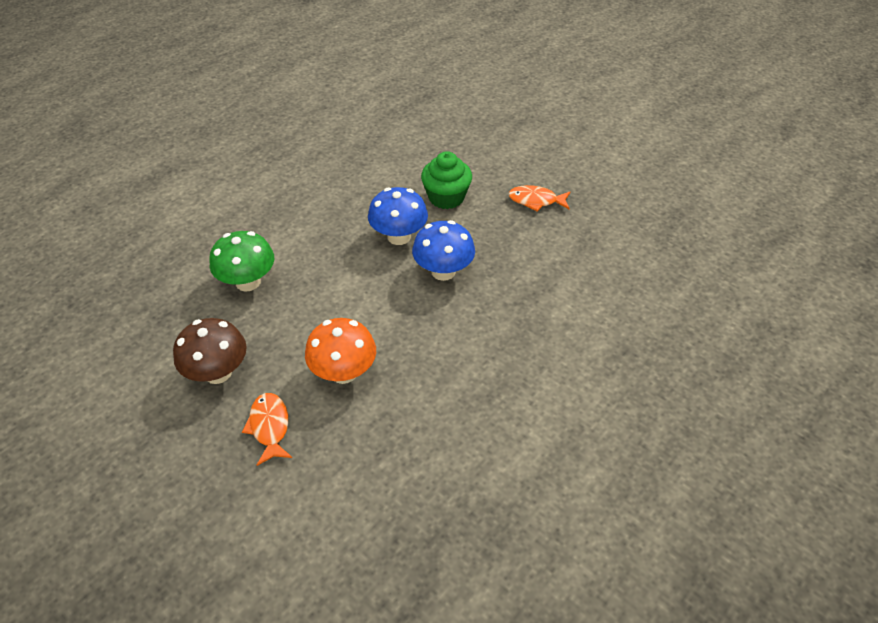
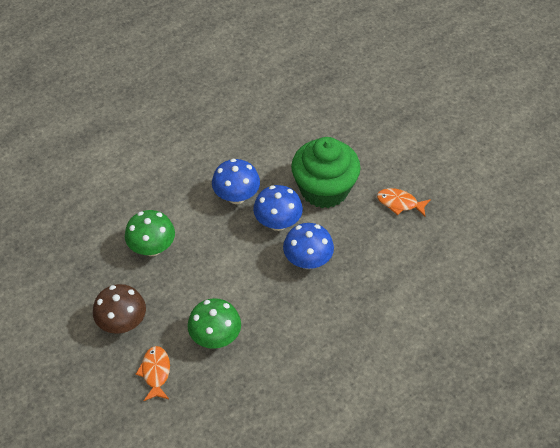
camera: 10 degrees right, 5 degrees up
orange mushroom [305,318,376,384] -> green mushroom [187,298,241,349]
green cupcake [421,151,472,209] -> green cupcake [291,137,361,208], size x1.58
none -> blue mushroom [212,159,260,204]

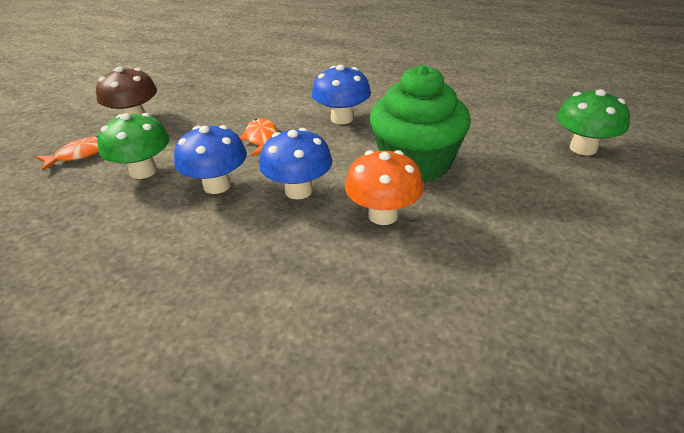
camera: 60 degrees right, 15 degrees down
green mushroom [125,210,175,256] -> green mushroom moved to [557,89,630,155]
blue mushroom [253,185,303,231] -> blue mushroom moved to [174,125,247,194]
orange fish [377,188,431,216] -> orange fish moved to [240,118,277,156]
none -> orange mushroom [345,150,424,225]

